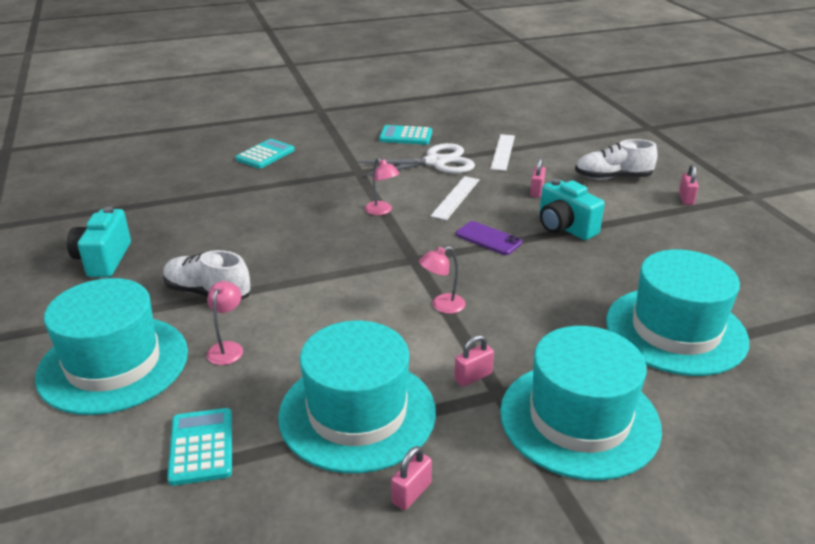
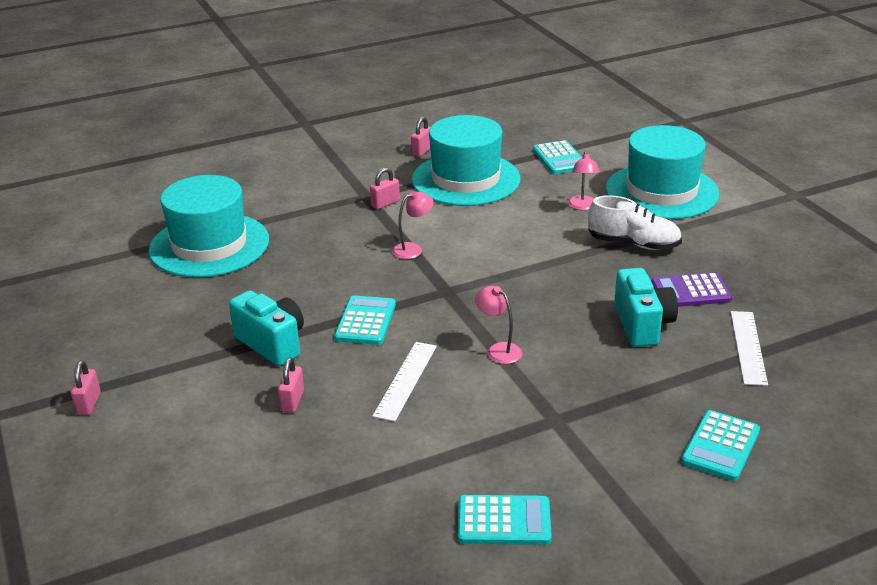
camera: 175 degrees right, 0 degrees up
turquoise camera [67,207,131,277] -> turquoise camera moved to [614,268,678,347]
white scissors [357,143,475,176] -> none
purple phone [456,221,522,255] -> turquoise calculator [334,295,396,345]
white ruler [490,134,515,171] -> white ruler moved to [731,311,768,386]
turquoise hat [500,326,662,481] -> none
white shoe [575,139,658,179] -> none
none -> purple calculator [651,272,732,307]

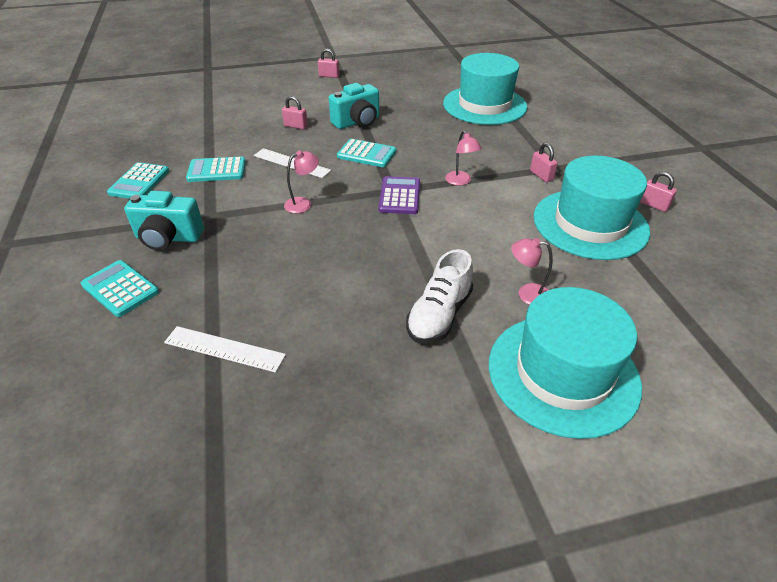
camera: 100 degrees right, 10 degrees up
turquoise calculator [533,140,582,174] -> turquoise calculator moved to [186,156,246,182]
turquoise camera [614,268,678,347] -> turquoise camera moved to [124,191,204,250]
purple calculator [651,272,732,307] -> purple calculator moved to [379,176,420,214]

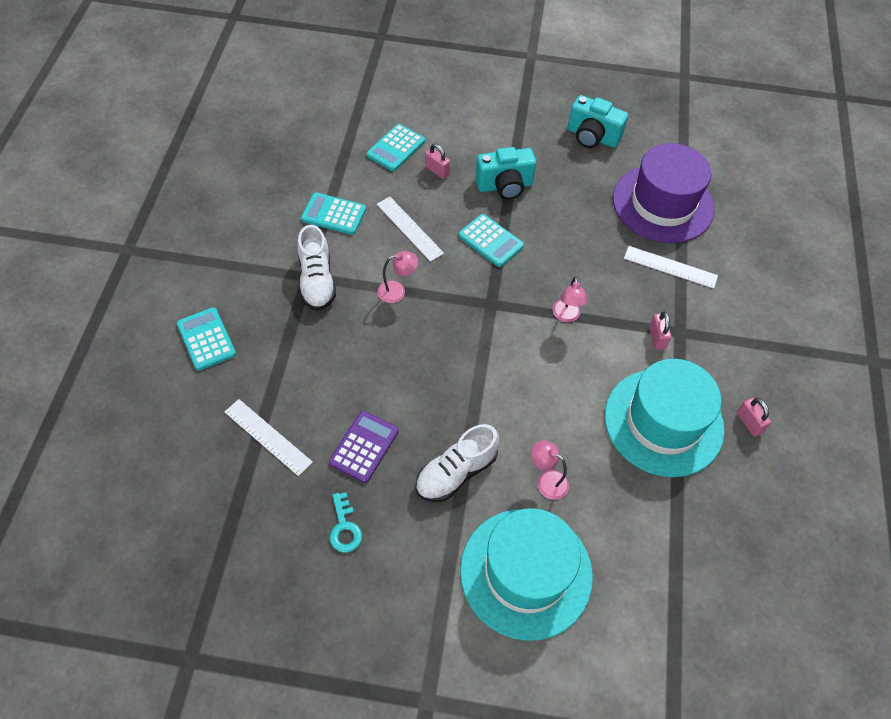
camera: 20 degrees right, 15 degrees up
turquoise calculator [107,162,169,199] -> turquoise calculator moved to [367,124,425,171]
turquoise camera [124,191,204,250] -> turquoise camera moved to [567,95,628,148]
pink padlock [318,48,340,78] -> none
purple calculator [379,176,420,214] -> purple calculator moved to [329,411,399,483]
turquoise hat [443,53,527,125] -> purple hat [613,143,715,243]
none -> white shoe [297,225,336,311]
none -> turquoise key [330,492,362,553]
none -> white ruler [624,246,718,289]

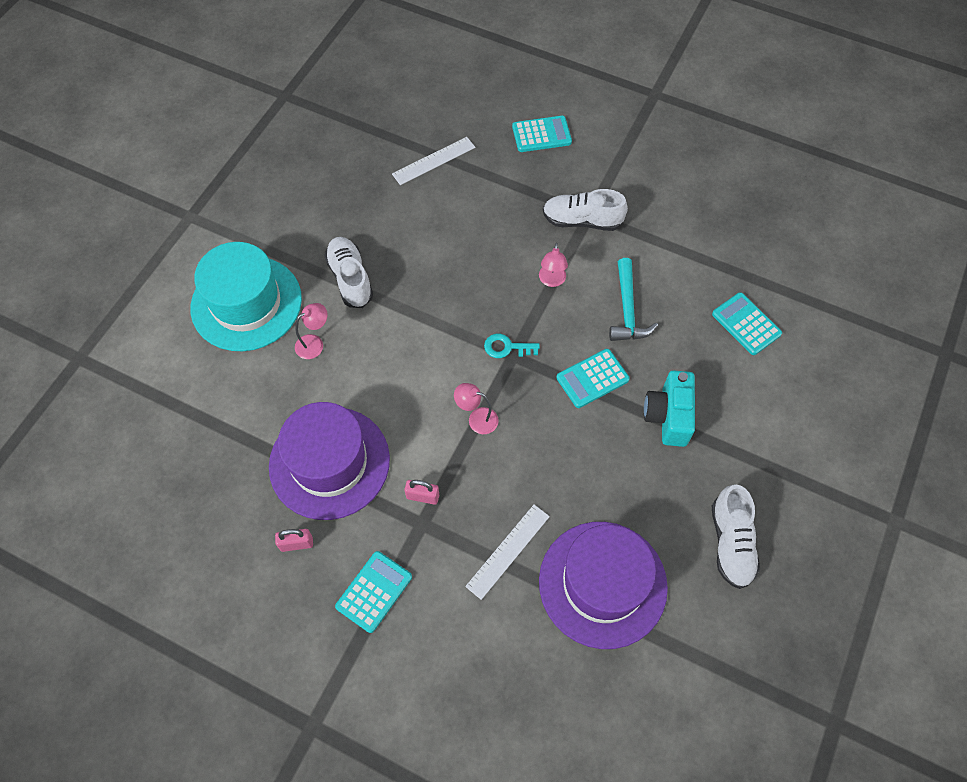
camera: 110 degrees right, 5 degrees up
turquoise calculator [301,192,366,235] -> turquoise calculator moved to [335,551,412,633]
purple calculator [329,411,399,483] -> none
turquoise key [330,492,362,553] -> turquoise key moved to [484,334,540,358]
white ruler [377,197,444,262] -> turquoise hammer [609,258,658,341]
pink padlock [425,144,450,179] -> none
turquoise camera [567,95,628,148] -> white shoe [712,485,760,589]
turquoise hat [605,359,725,477] -> purple hat [269,402,390,520]

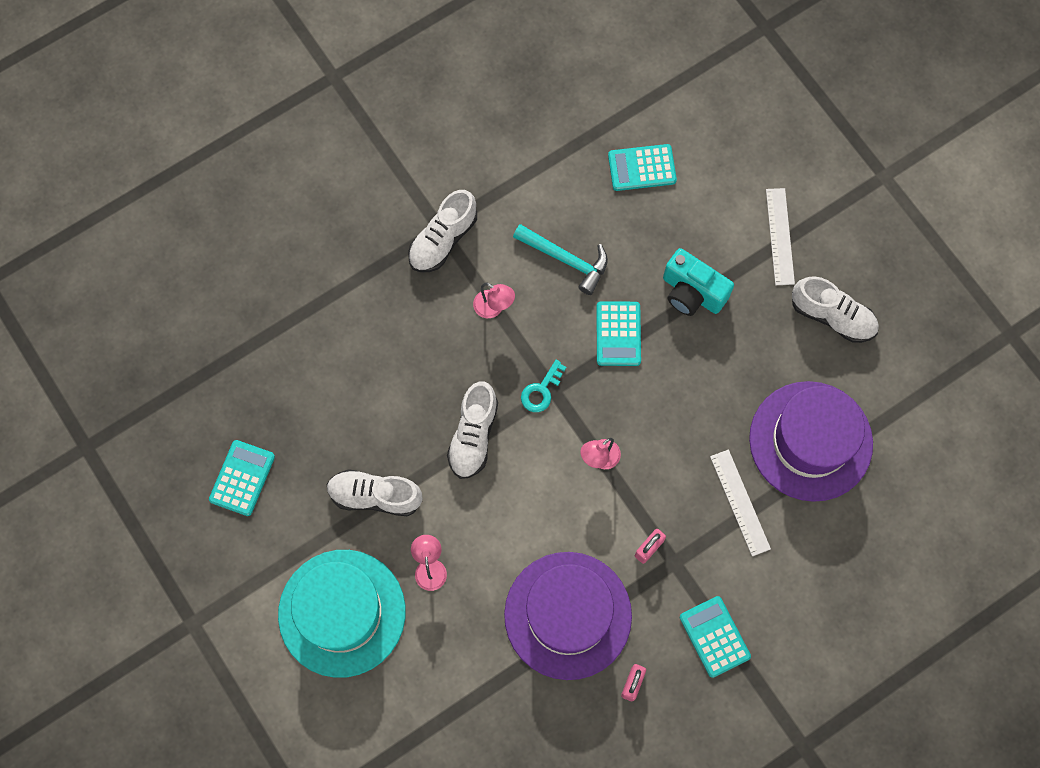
camera: 60 degrees left, 10 degrees up
white ruler [392,137,476,185] -> white ruler moved to [766,188,795,285]
turquoise calculator [512,116,572,152] -> turquoise calculator moved to [209,440,275,516]
none -> white shoe [447,381,498,479]

